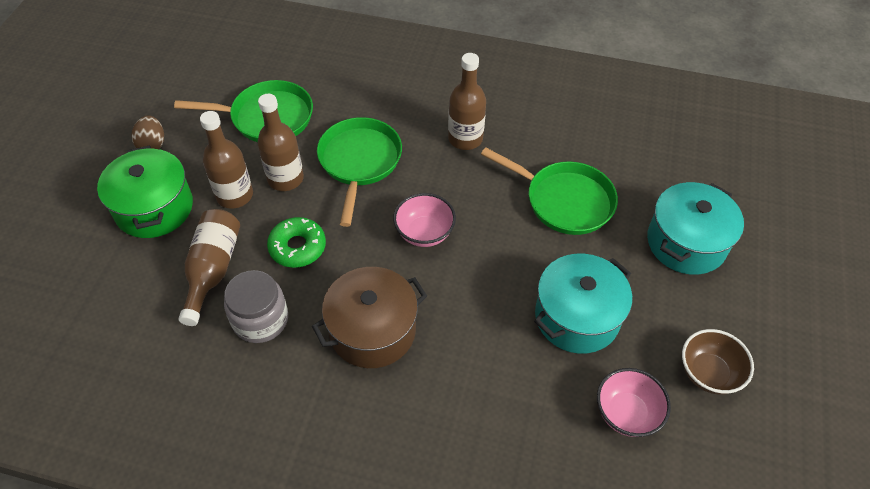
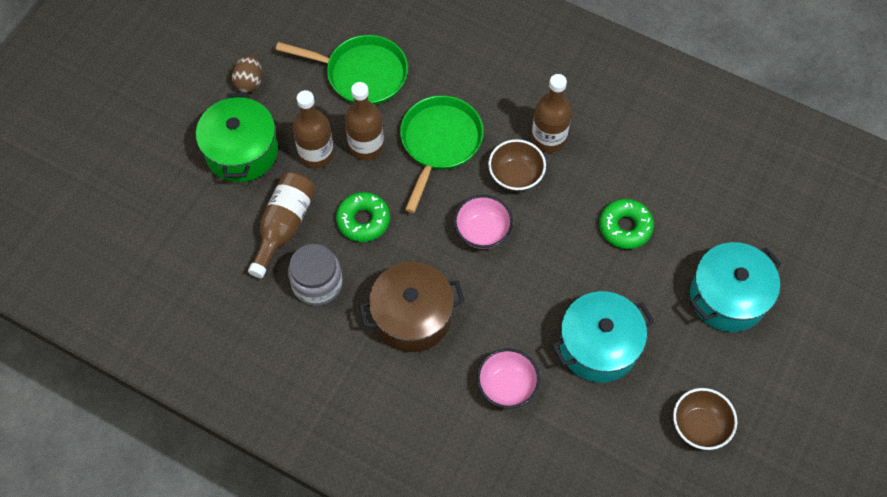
camera: 15 degrees right, 10 degrees up
green pan [481,147,618,235] -> green donut [599,199,654,249]
pink bowl [597,368,671,437] -> pink bowl moved to [477,349,540,409]
none -> brown bowl [488,139,546,192]

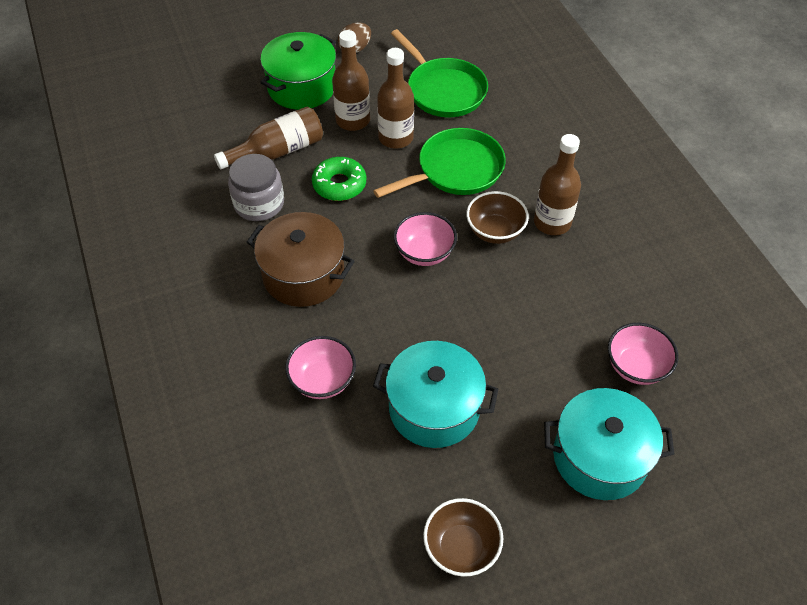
camera: 40 degrees right, 10 degrees down
green donut [599,199,654,249] -> none
none -> pink bowl [608,323,678,385]

